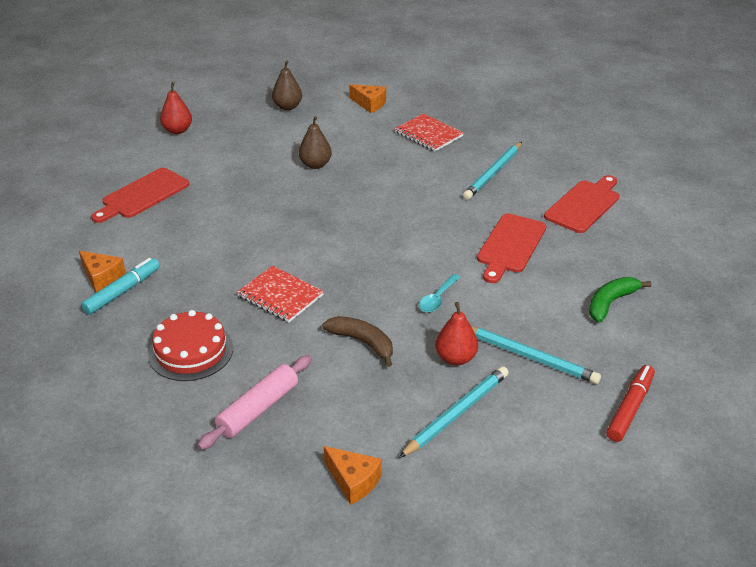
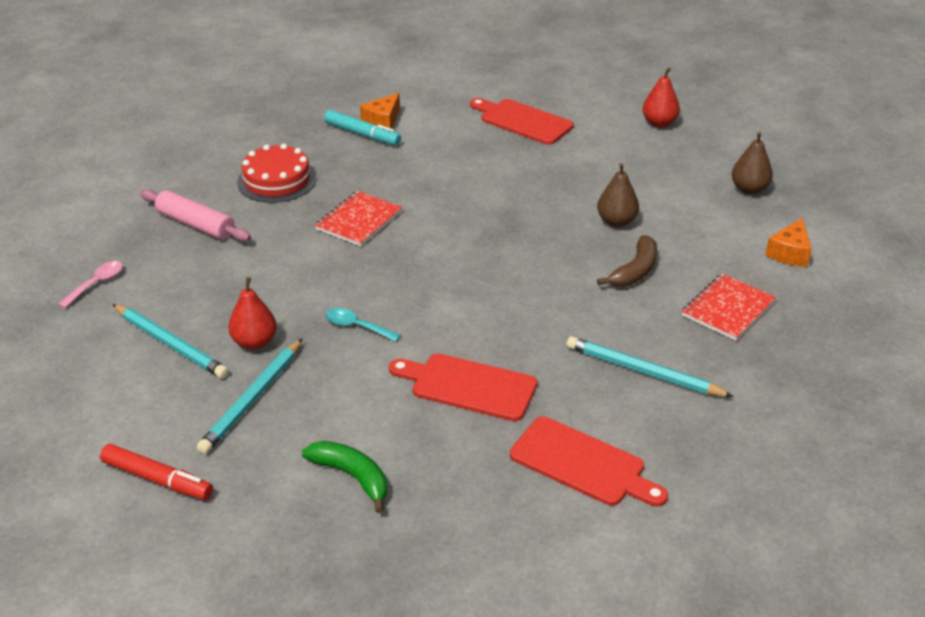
camera: 85 degrees right, 0 degrees up
brown banana [322,316,393,367] -> brown banana moved to [597,235,657,287]
orange cheese [324,446,382,505] -> pink spoon [58,261,123,308]

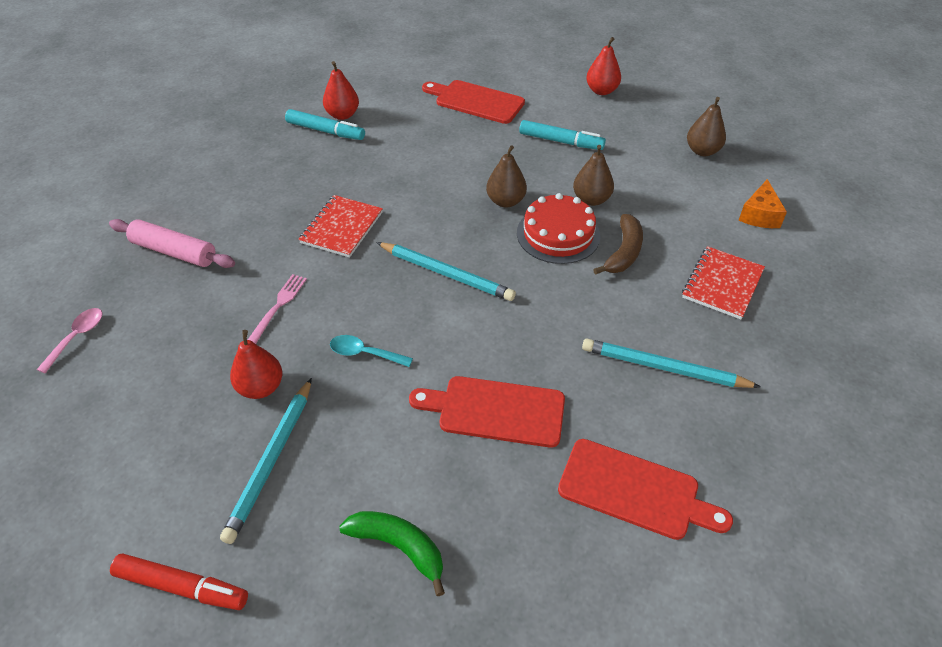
camera: 10 degrees left, 10 degrees up
turquoise pencil [112,304,229,378] -> turquoise pencil moved to [376,242,516,301]
red cake [237,144,317,203] -> red cake moved to [517,193,601,264]
orange cheese [360,93,400,129] -> red pear [323,61,359,120]
none -> pink fork [248,274,307,344]
none -> brown pear [486,145,527,207]
none -> turquoise marker [519,120,606,150]

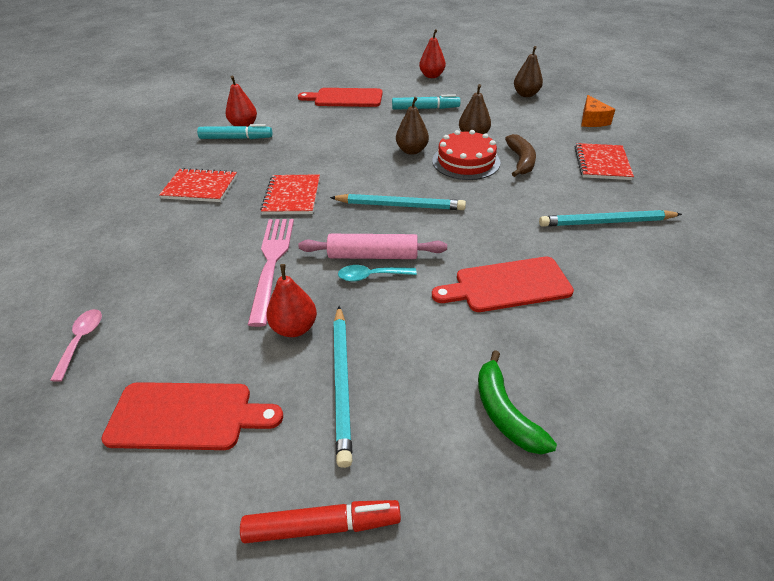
camera: 20 degrees left, 5 degrees down
pink rolling pin [109,219,235,268] -> pink rolling pin moved to [298,234,447,259]
pink fork [248,274,307,344] -> pink fork [248,219,294,327], size x1.76
green banana [339,511,445,596] -> green banana turned 120 degrees counterclockwise [478,350,557,454]
red cutting board [558,439,733,540] -> red cutting board moved to [101,382,283,450]
none -> red notebook [159,168,237,202]

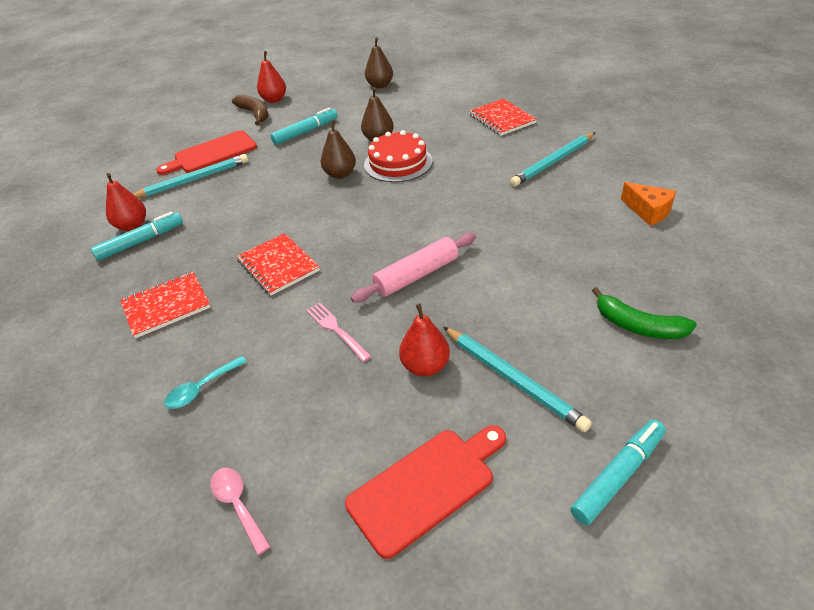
camera: 35 degrees left, 0 degrees up
red marker [240,500,401,543] -> turquoise marker [571,419,666,525]
pink fork [248,219,294,327] -> pink fork [306,303,371,362], size x0.57
turquoise pencil [330,194,466,210] -> turquoise pencil moved to [133,154,248,198]
turquoise spoon [338,265,417,282] -> turquoise spoon moved to [164,356,247,409]
red cutting board [432,257,574,312] -> none
brown banana [505,134,536,177] -> brown banana moved to [232,94,268,125]
orange cheese [581,95,616,127] -> orange cheese moved to [621,182,676,226]

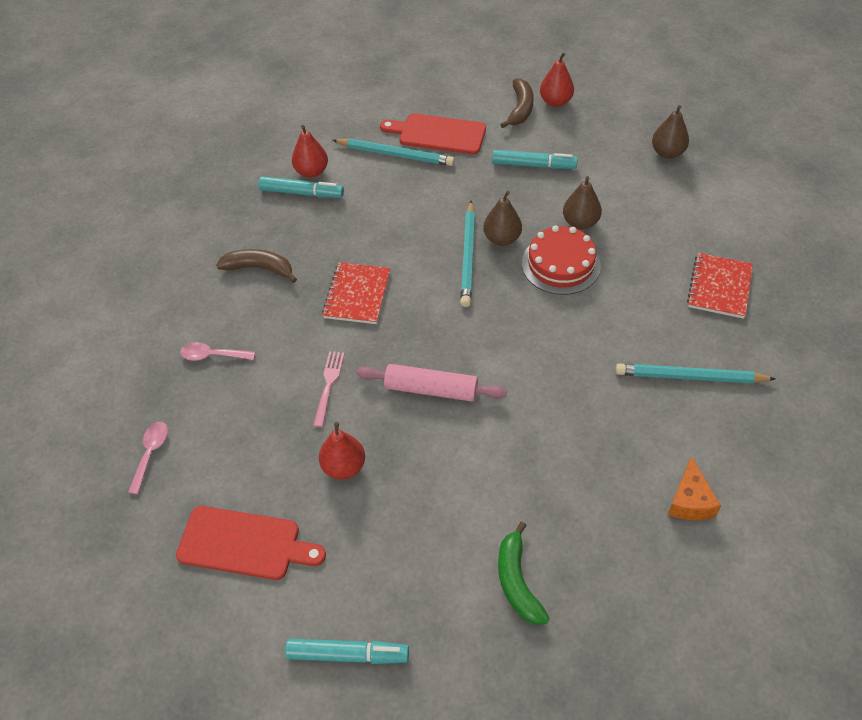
camera: 45 degrees right, 10 degrees up
red notebook [120,272,210,338] -> brown banana [216,249,297,283]
turquoise spoon [164,356,247,409] -> pink spoon [180,342,255,361]
turquoise pencil [443,327,592,432] -> turquoise pencil moved to [460,201,475,307]

